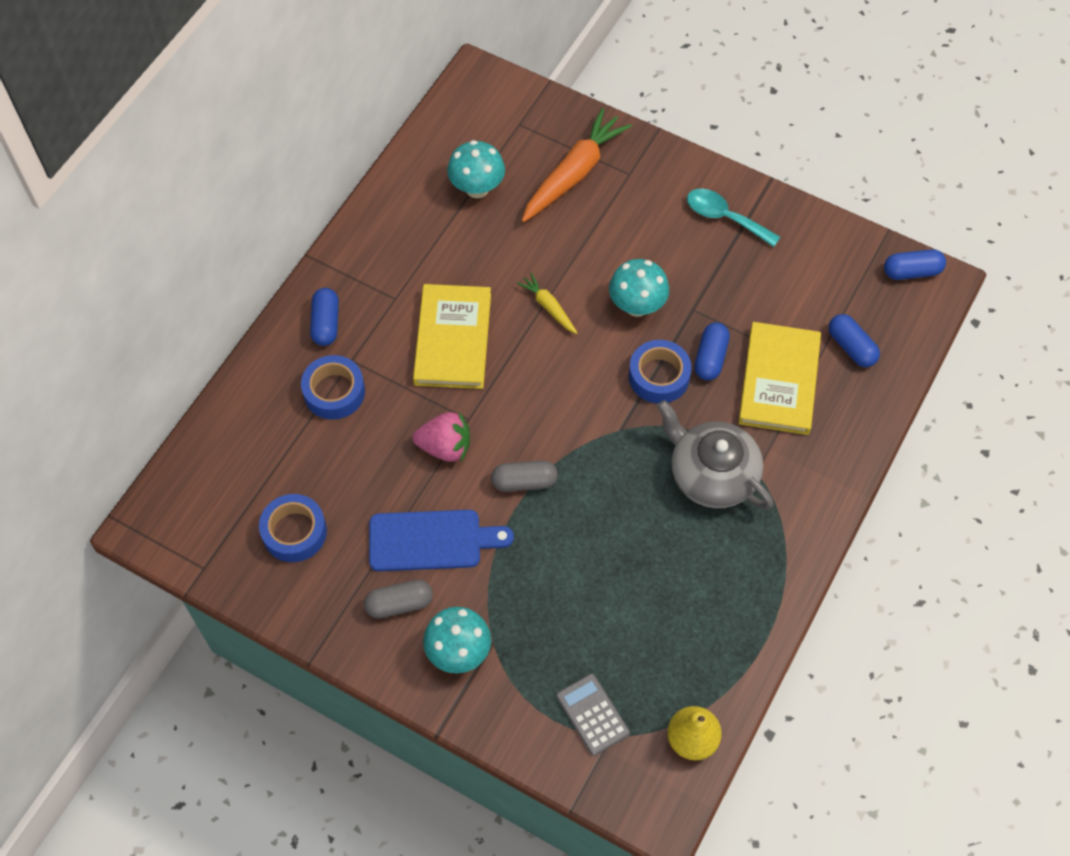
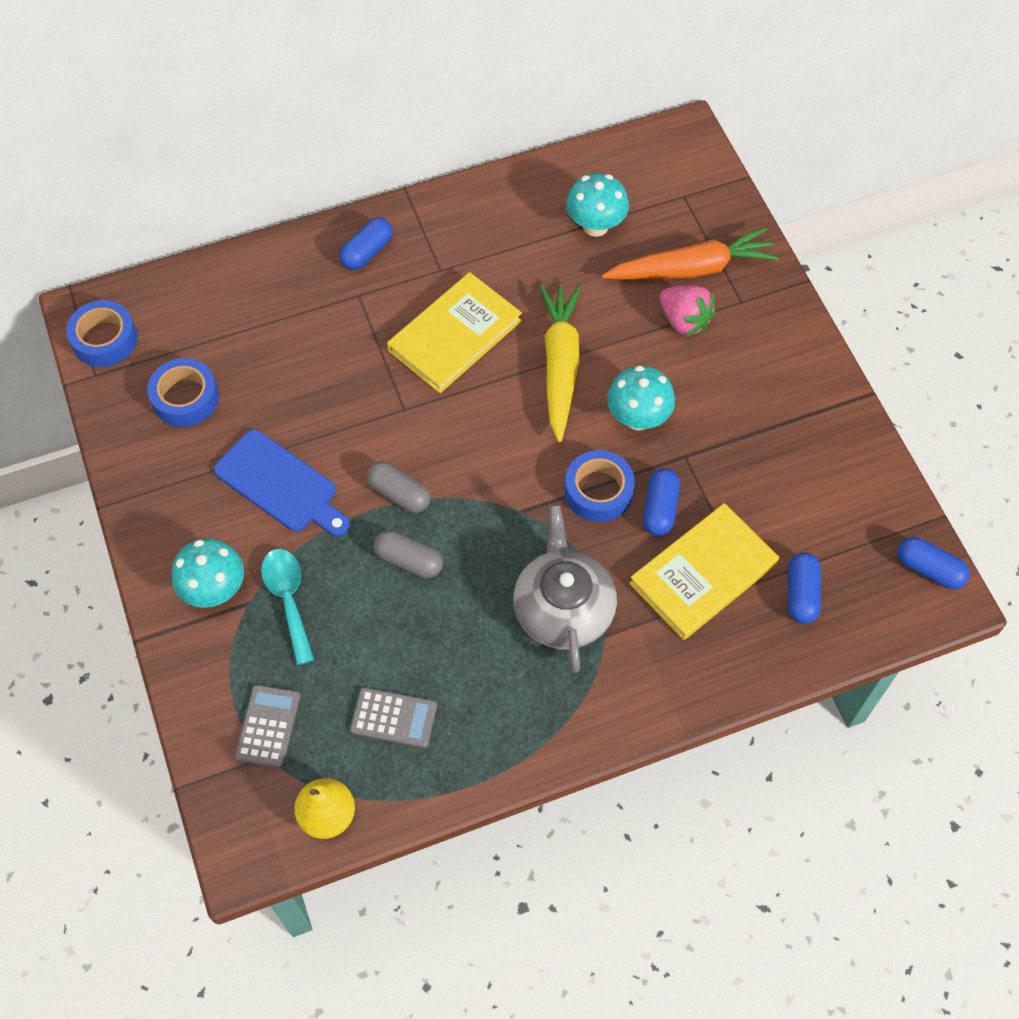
camera: 40 degrees right, 0 degrees up
blue tape [301,355,365,420] -> blue tape moved to [66,300,138,367]
grey capsule [364,579,433,619] -> grey capsule moved to [374,530,443,578]
pink strawberry [412,412,470,462] -> pink strawberry moved to [660,285,716,337]
yellow carrot [517,273,577,334] -> yellow carrot [539,284,581,442], size x1.99
turquoise spoon [687,189,780,247] -> turquoise spoon moved to [261,549,314,665]
blue capsule [694,322,730,381] -> blue capsule turned 45 degrees counterclockwise [643,468,680,536]
none -> grey calculator [350,687,437,748]

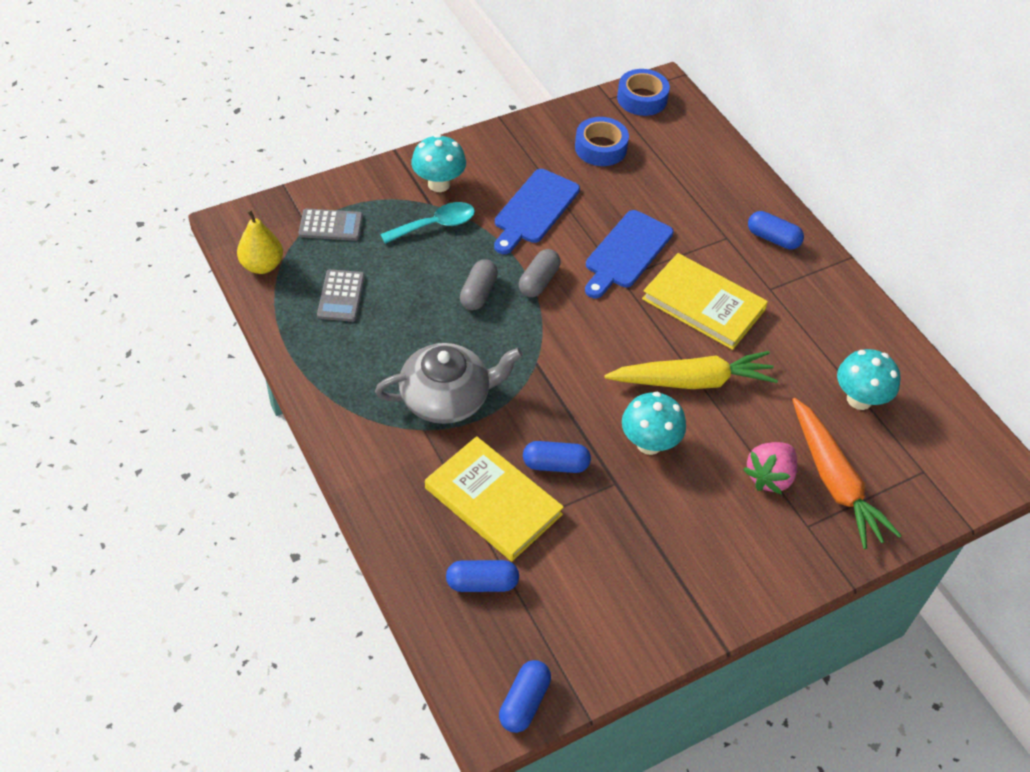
camera: 80 degrees right, 10 degrees down
blue tape [565,450,635,522] -> none
none -> blue cutting board [585,210,674,298]

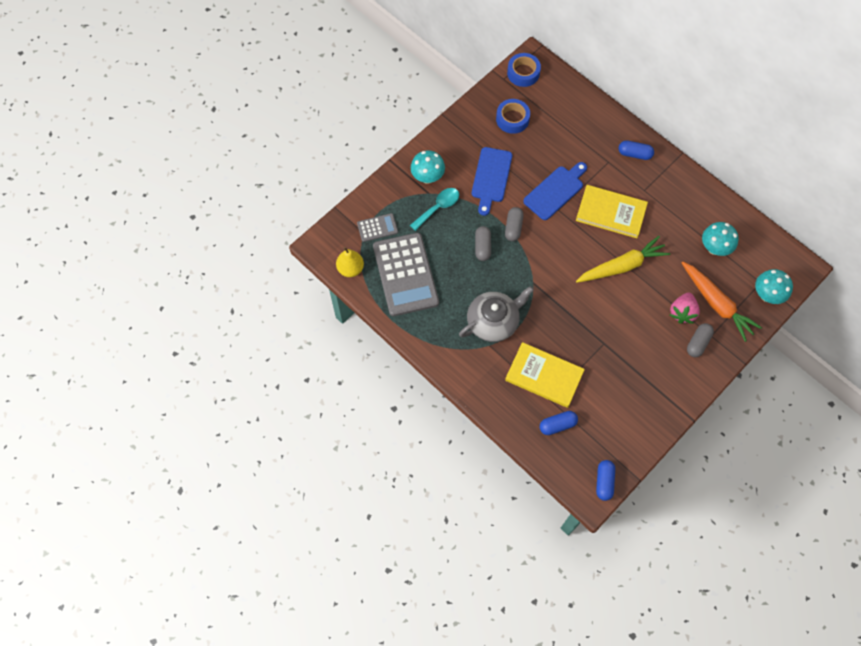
camera: 15 degrees left, 15 degrees up
grey calculator [317,269,365,322] -> grey calculator [373,233,439,316], size x2.15
blue capsule [523,441,591,473] -> none
blue cutting board [585,210,674,298] -> blue cutting board turned 150 degrees counterclockwise [523,162,587,220]
turquoise mushroom [622,392,686,455] -> turquoise mushroom moved to [755,269,793,304]
none -> grey capsule [687,323,714,357]

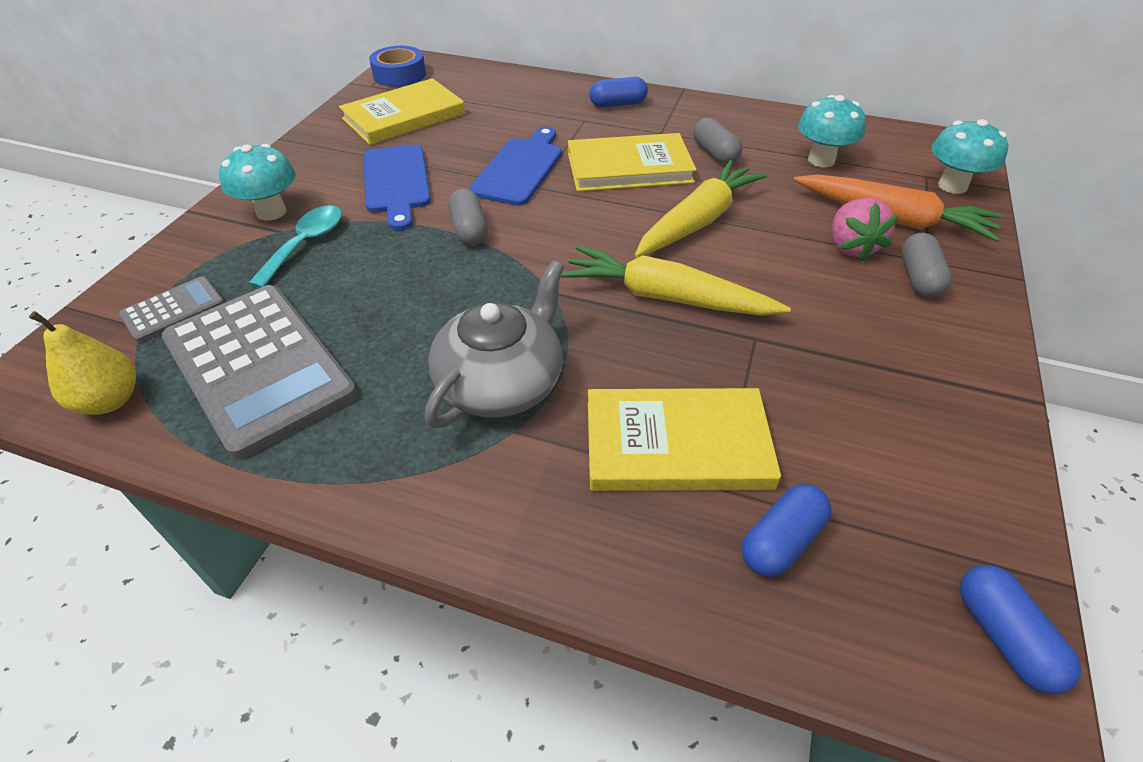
camera: 25 degrees left, 20 degrees down
grey capsule [475,226,491,261] -> grey capsule moved to [693,117,743,164]
blue tape [496,99,530,134] -> yellow book [339,78,465,145]
none -> yellow carrot [561,246,791,316]

